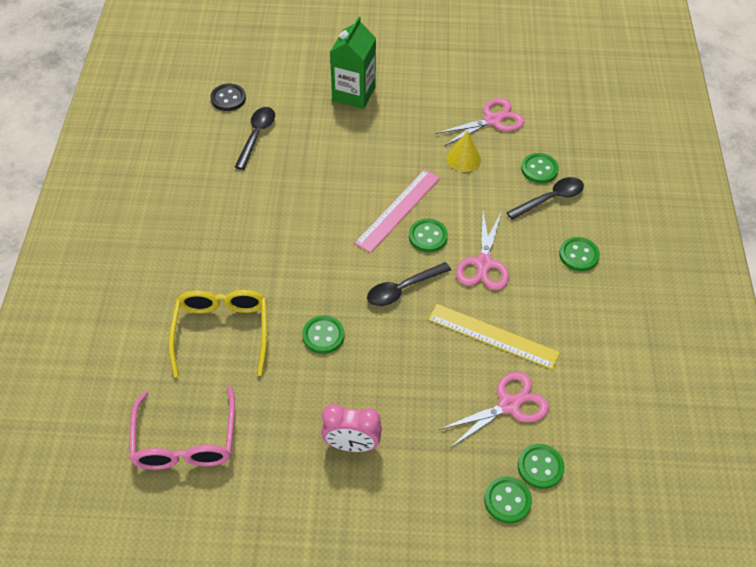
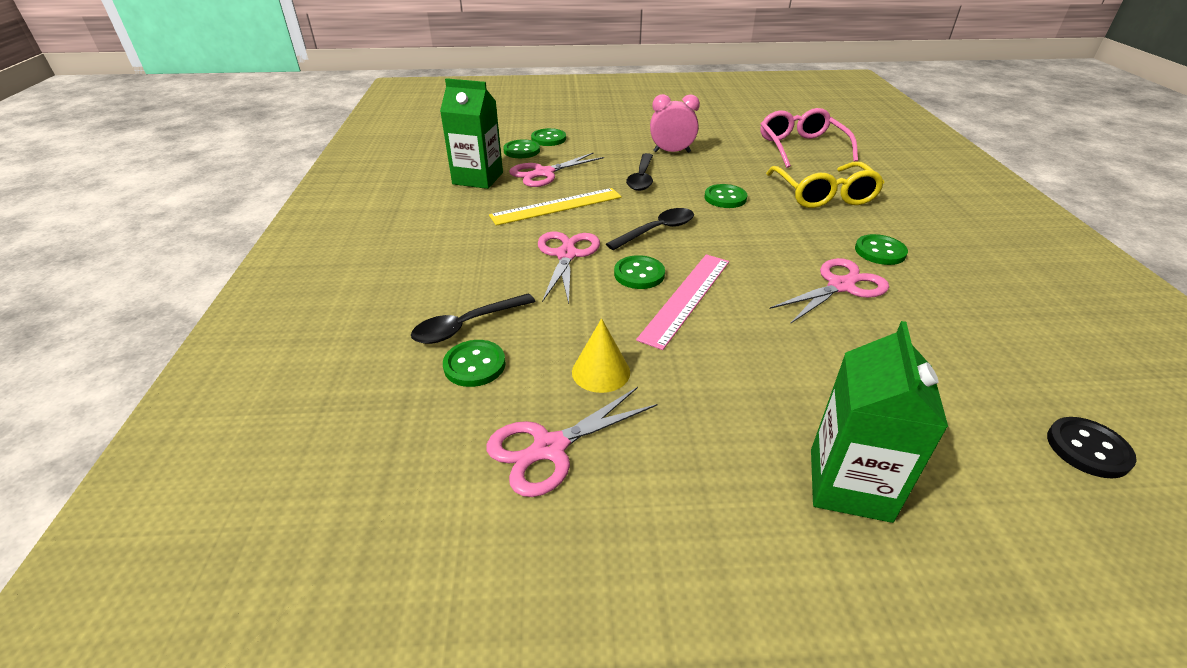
camera: 175 degrees right, 15 degrees down
black spoon [235,107,275,170] -> black spoon moved to [626,153,653,191]
yellow ruler [428,304,560,369] -> yellow ruler turned 45 degrees counterclockwise [489,188,622,226]
green button [559,237,600,271] -> green button moved to [855,234,908,265]
none -> green carton [440,78,503,189]
none -> pink scissors [770,258,889,324]

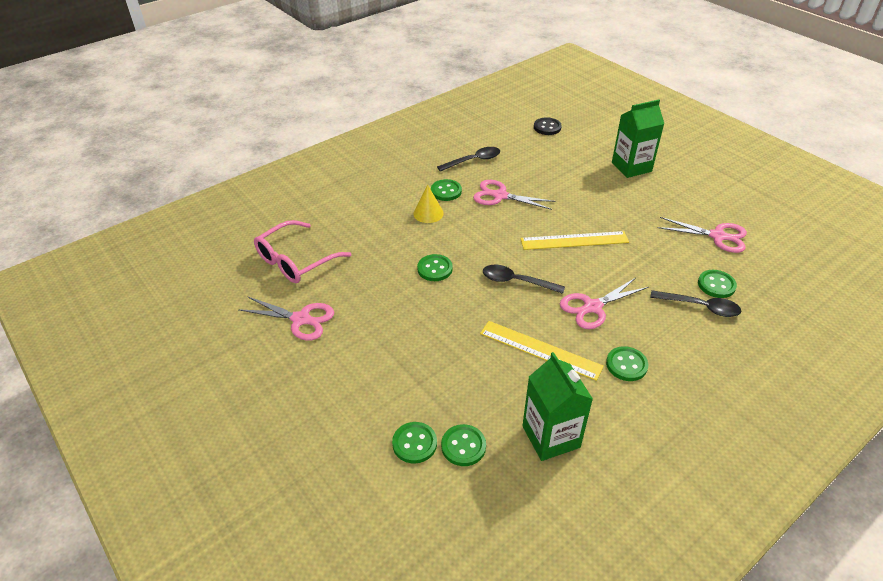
camera: 125 degrees left, 5 degrees up
pink scissors [509,152,604,187] -> pink scissors moved to [238,296,334,341]
yellow cone [572,318,630,393] -> yellow cone moved to [413,185,444,223]
green button [614,255,665,289] -> green button moved to [606,346,648,381]
black spoon [626,153,653,191] -> black spoon moved to [437,147,500,172]
pink ruler [636,254,729,350] -> yellow ruler [521,231,629,250]
pink clock [650,94,700,153] -> none
yellow glasses [766,162,885,208] -> none

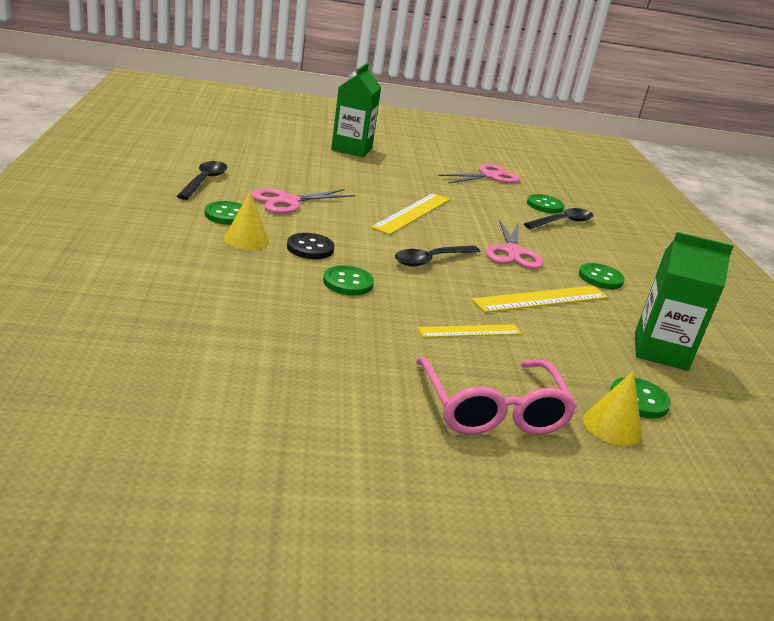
camera: 60 degrees left, 15 degrees down
pink scissors [238,296,334,341] -> none
pink glasses [254,220,351,283] -> pink glasses moved to [416,357,577,435]
green button [392,422,437,464] -> yellow cone [583,371,642,446]
black button [534,117,562,135] -> black button moved to [287,233,334,259]
none -> yellow ruler [417,324,522,338]

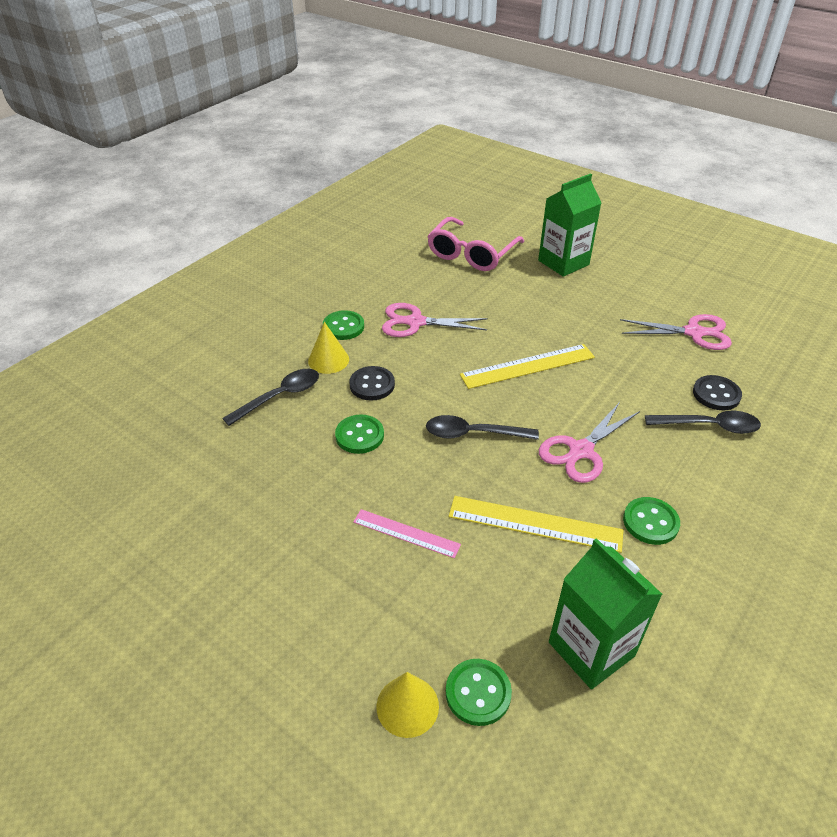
camera: 45 degrees right, 15 degrees up
black spoon [177,161,227,200] -> black spoon moved to [222,369,319,426]
pink glasses [416,357,577,435] -> pink glasses moved to [427,217,524,271]
yellow ruler [417,324,522,338] -> pink ruler [353,509,461,558]
green button [527,194,564,213] -> black button [693,375,742,410]

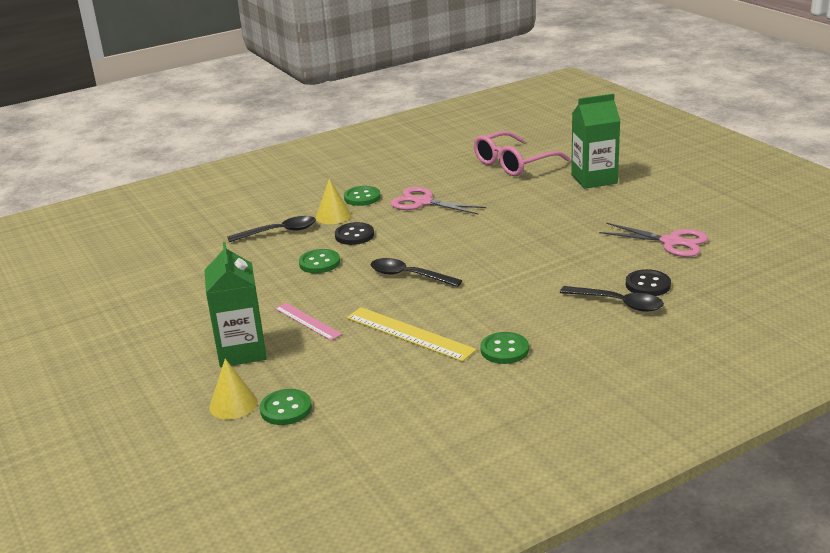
camera: 25 degrees right, 15 degrees down
yellow ruler [460,344,595,389] -> none
pink scissors [539,402,640,483] -> none
green carton [549,538,663,689] -> green carton moved to [204,242,267,367]

